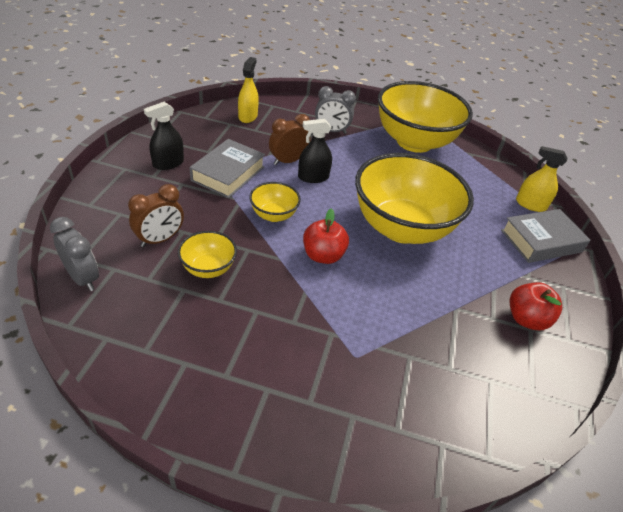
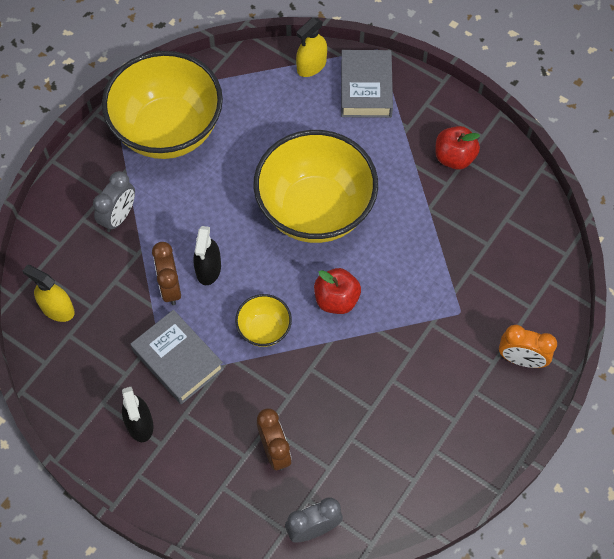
camera: 65 degrees left, 20 degrees up
yellow bowl [178,231,237,278] -> none
none -> orange clock [499,325,557,368]

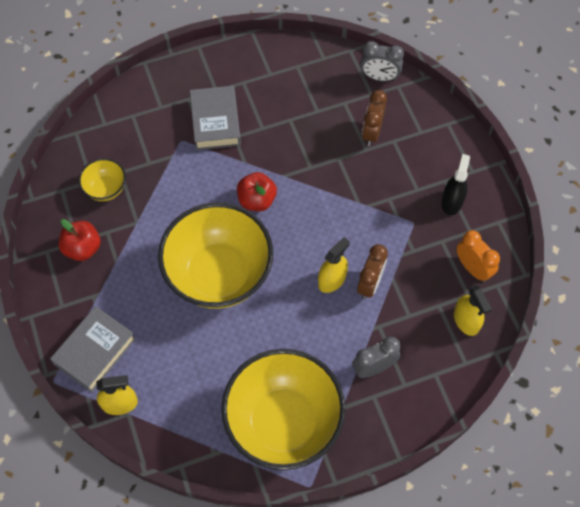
camera: 145 degrees left, 0 degrees up
grey book [130,310,224,404] -> grey book moved to [190,86,241,150]
black spray bottle [193,226,221,285] -> yellow spray bottle [318,237,350,293]
yellow bowl [235,294,292,347] -> yellow bowl moved to [79,158,126,201]
orange clock [499,325,557,368] -> orange clock moved to [457,230,500,282]

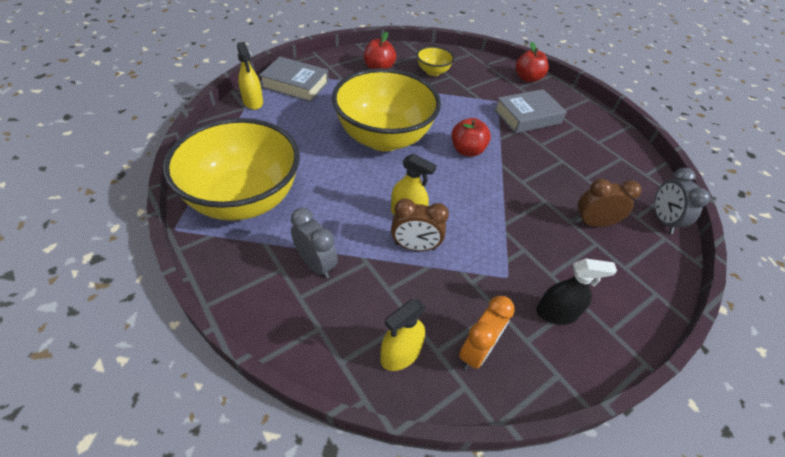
camera: 70 degrees right, 15 degrees down
none -> red apple [516,42,548,82]

